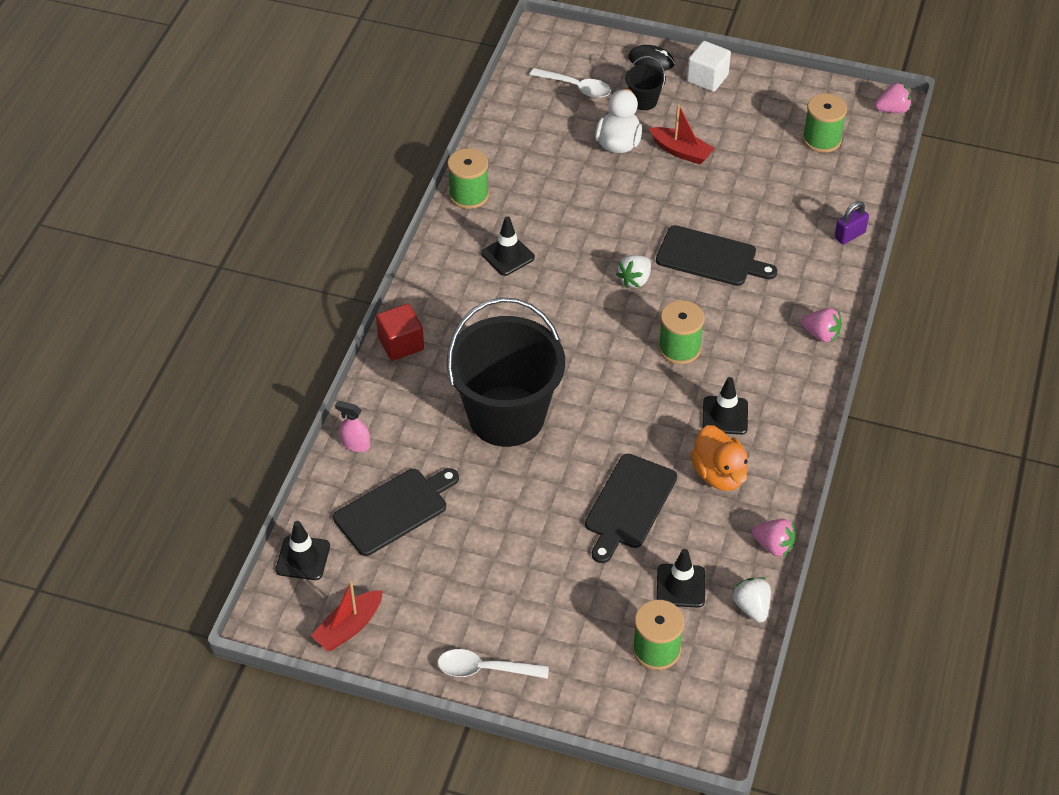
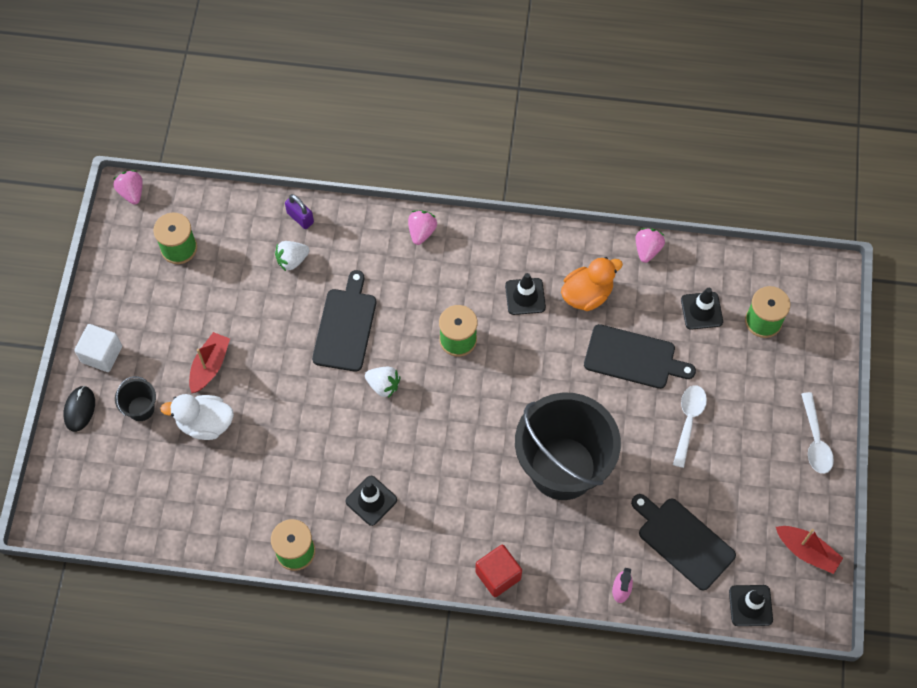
camera: 100 degrees left, 15 degrees up
white spoon [530,68,611,98] -> white spoon moved to [673,385,707,468]
white strawberry [732,577,771,622] -> white strawberry moved to [275,241,310,271]

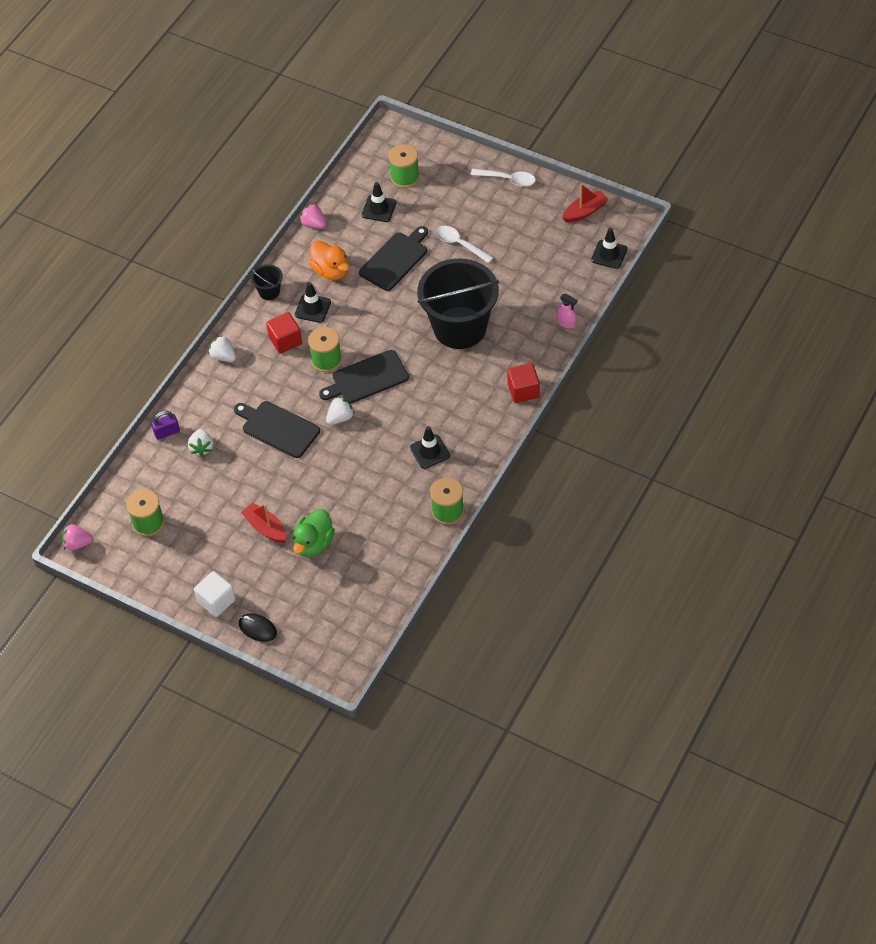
camera: 65 degrees left, 10 degrees down
black bucket [115,376,156,421] -> black bucket moved to [251,264,283,300]
white duck [160,394,234,440] -> green duck [293,509,335,557]
pink strawberry [408,210,437,245] -> white strawberry [208,335,236,362]
orange duck [561,257,623,311] -> orange duck turned 150 degrees clockwise [309,241,349,280]
black cutting board [631,494,736,591] -> black cutting board moved to [319,350,409,403]
none -> red cube [266,312,302,354]

